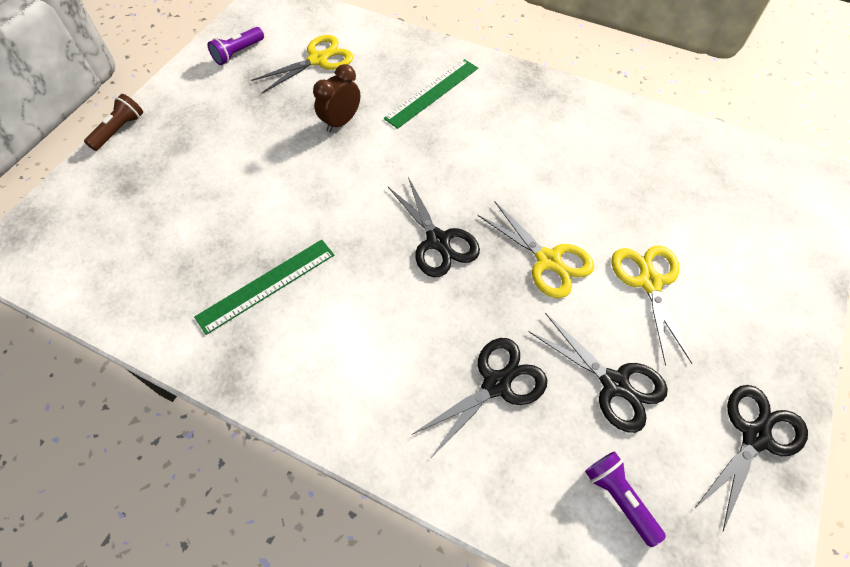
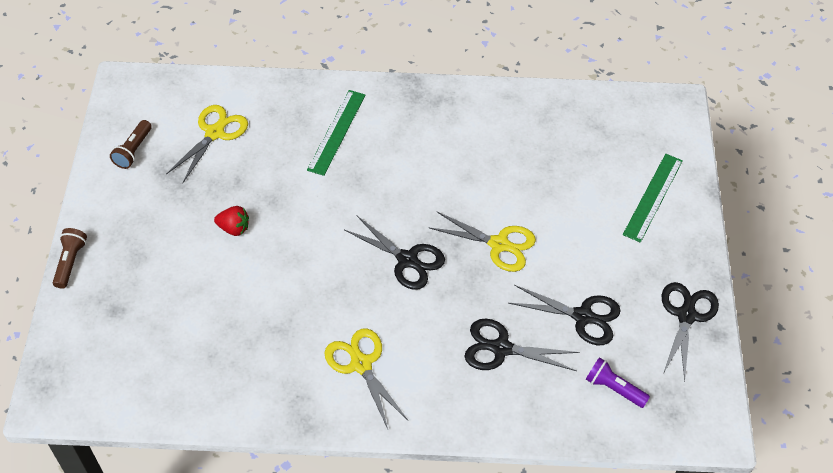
camera: 25 degrees left, 5 degrees down
green ruler [194,240,334,335] -> green ruler moved to [623,154,683,242]
purple flashlight [207,27,264,65] -> brown flashlight [110,120,152,169]
brown clock [313,64,360,132] -> none
black scissors [411,338,547,459] -> black scissors turned 105 degrees counterclockwise [465,318,579,371]
yellow scissors [611,246,693,366] -> yellow scissors moved to [325,328,409,429]
none -> red strawberry [214,206,249,236]

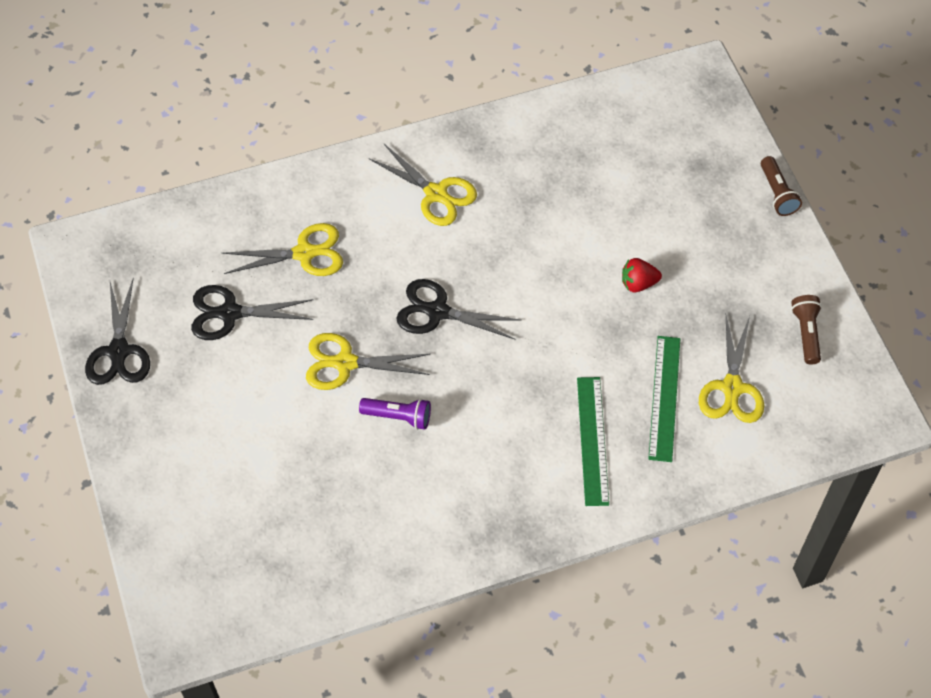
camera: 160 degrees right, 5 degrees up
black scissors [465,318,579,371] -> yellow scissors [222,223,343,276]
purple flashlight [586,357,650,408] -> purple flashlight moved to [359,398,431,430]
green ruler [623,154,683,242] -> green ruler moved to [648,336,680,462]

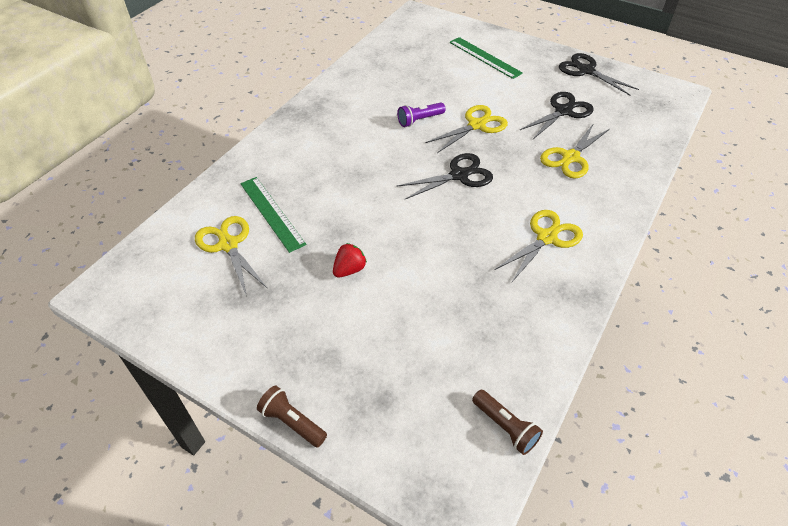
camera: 140 degrees right, 10 degrees down
yellow scissors [369,144,477,226] -> yellow scissors turned 135 degrees clockwise [495,210,583,282]
green ruler [577,377,609,506] -> green ruler moved to [450,37,523,79]
brown flashlight [791,295,822,365] -> brown flashlight moved to [472,390,543,455]

